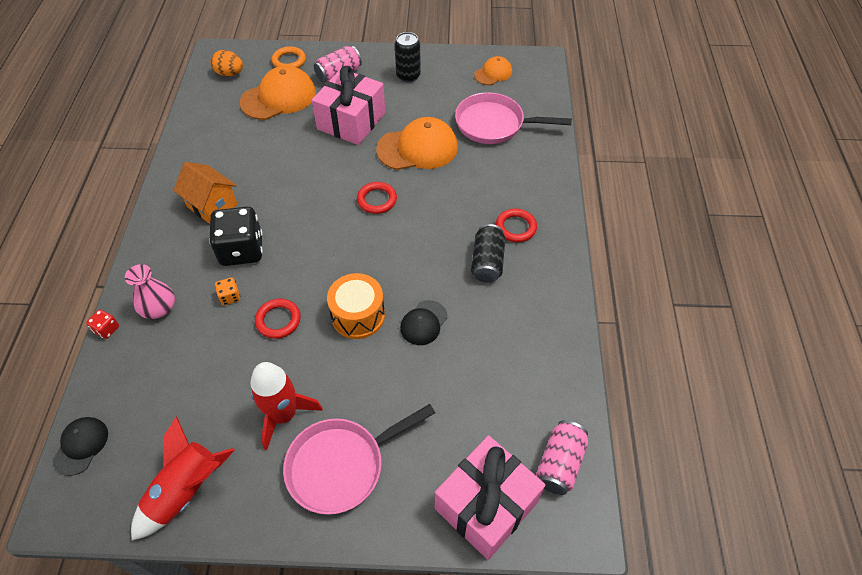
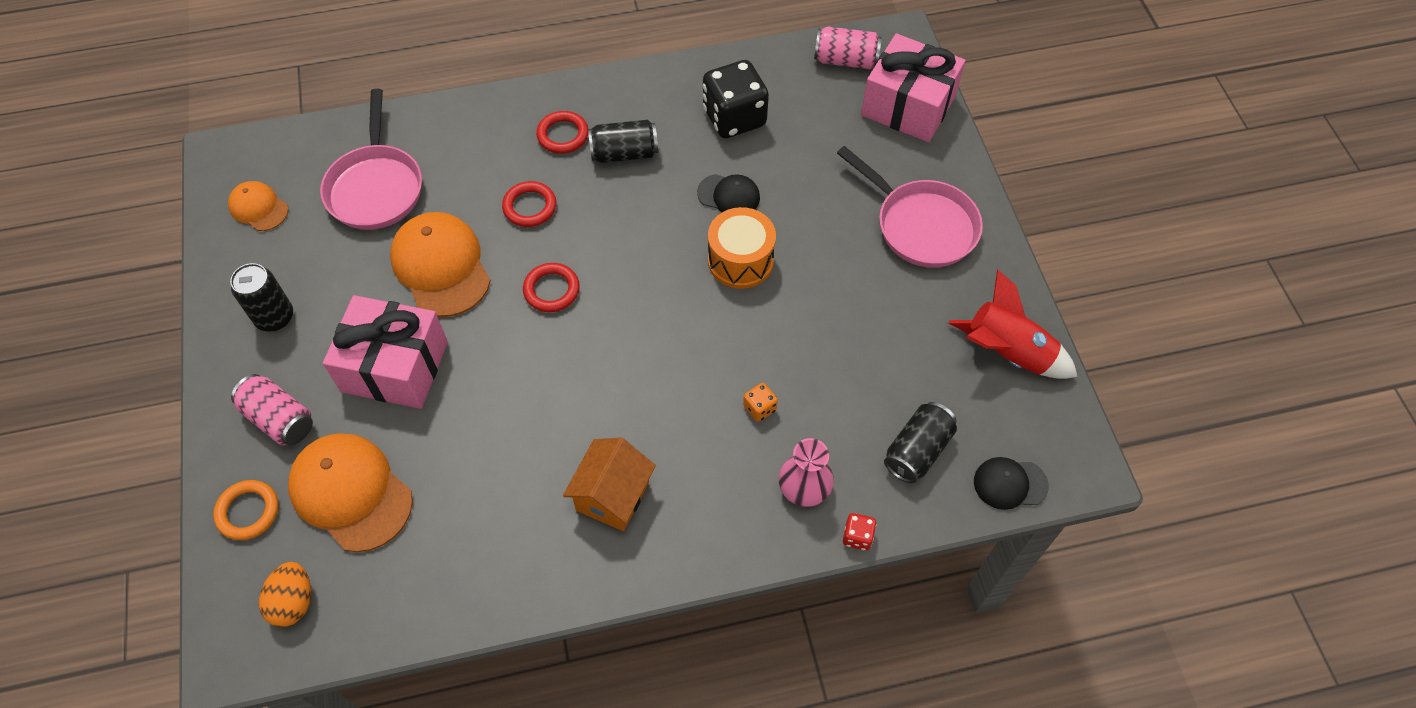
camera: 105 degrees left, 5 degrees up
black dice [209,207,263,266] -> black dice moved to [703,60,769,138]
red rocket [250,362,323,450] -> none
red ring [255,299,301,339] -> red ring moved to [502,181,556,227]
none -> black can [884,402,957,483]

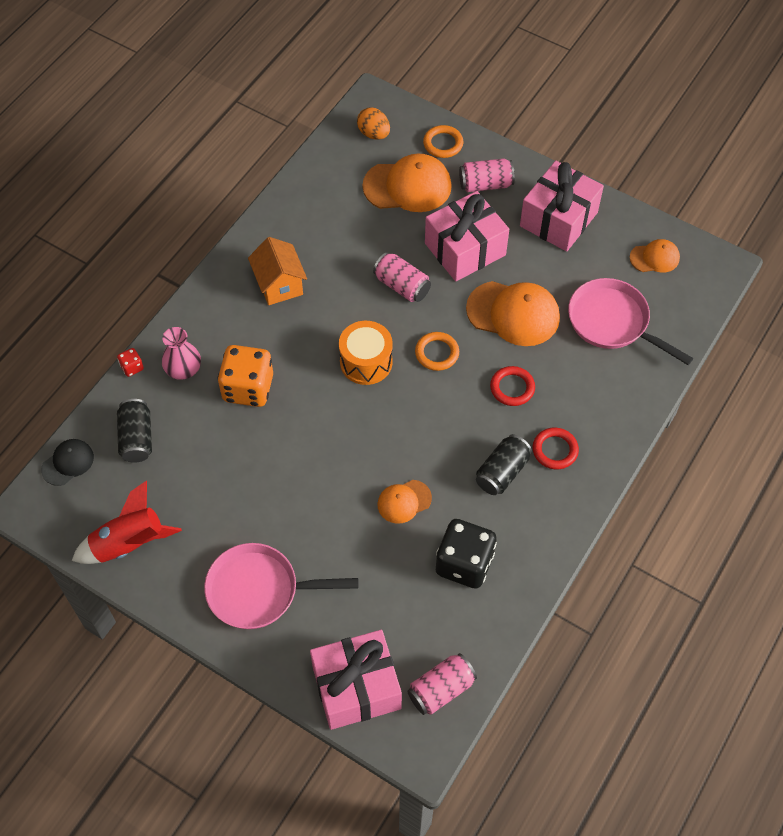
camera: 135 degrees right, 0 degrees up
black can [230,263,293,332] -> pink gift [520,161,604,252]
red ring [523,263,580,312] -> orange ring [415,332,459,371]
black cap [697,174,760,212] -> orange cap [377,480,432,524]
orange drum [708,207,776,289] -> orange drum moved to [339,321,393,385]
orange dice [743,383,778,422] -> orange dice [218,345,273,407], size x2.32
none -> pink can [373,252,431,302]

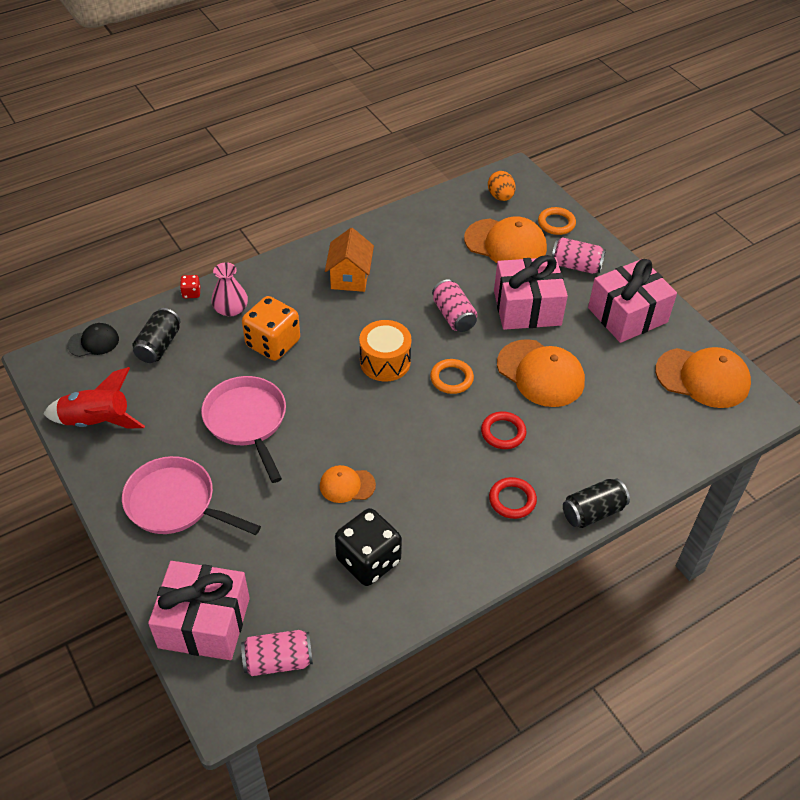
camera: 25 degrees right, 10 degrees down
black can [476,434,532,495] -> black can moved to [563,478,630,528]
pink pan [568,278,693,365] -> pink pan moved to [201,376,286,483]
orange cap [630,239,680,273] -> orange cap [655,347,751,408], size x1.83

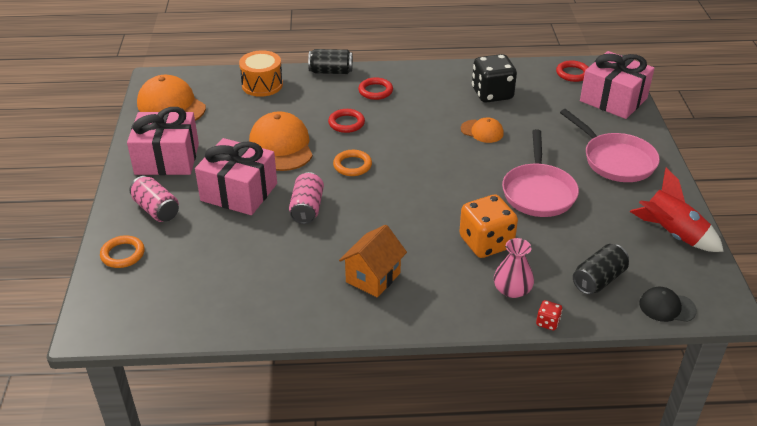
camera: 150 degrees left, 10 degrees down
pink can [241,630,313,676] -> red ring [556,60,588,82]
orange drum [359,320,412,382] -> orange drum moved to [239,50,283,97]
orange cap [464,216,547,263] -> none
orange egg [488,171,516,201] -> none

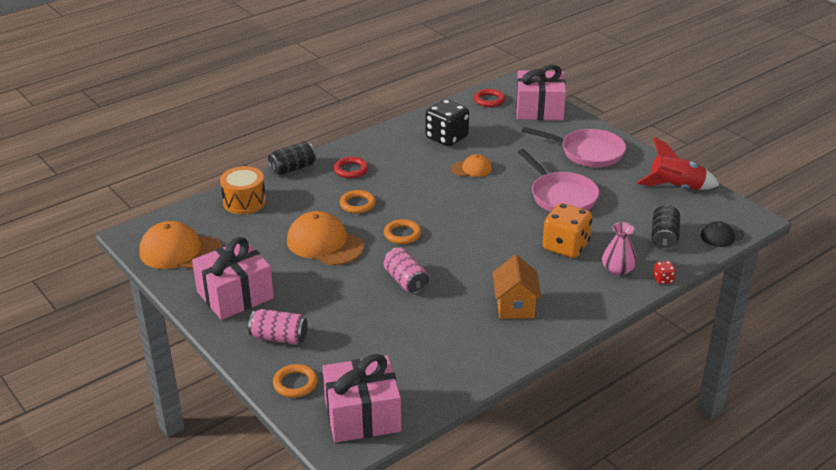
camera: 35 degrees left, 5 degrees down
pink gift [195,138,277,215] -> pink gift moved to [323,354,401,443]
red ring [328,109,365,133] -> orange ring [340,190,376,214]

